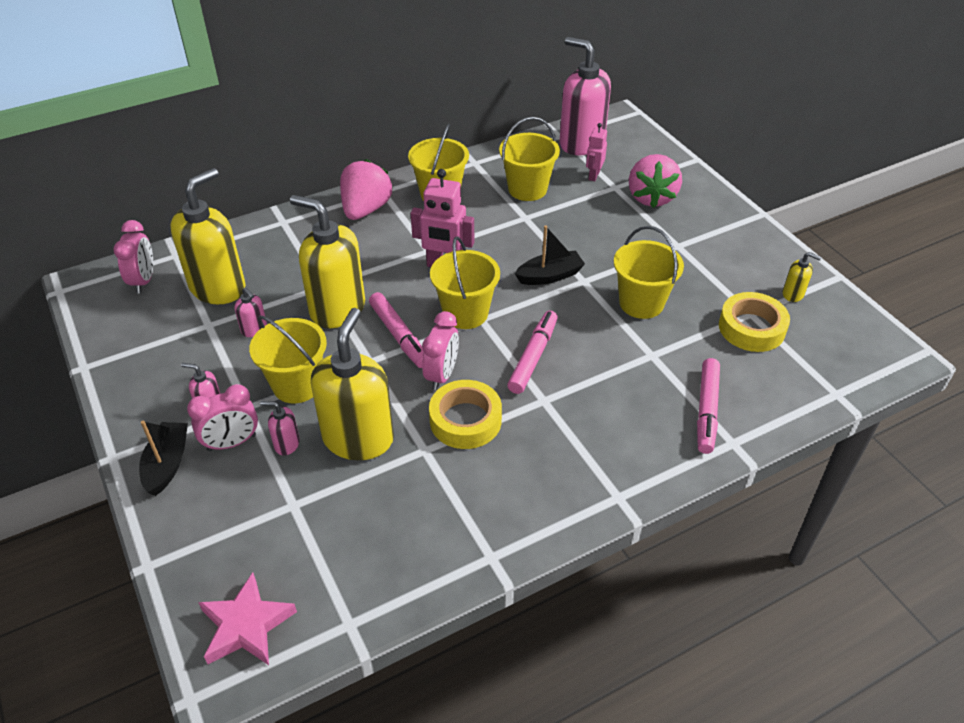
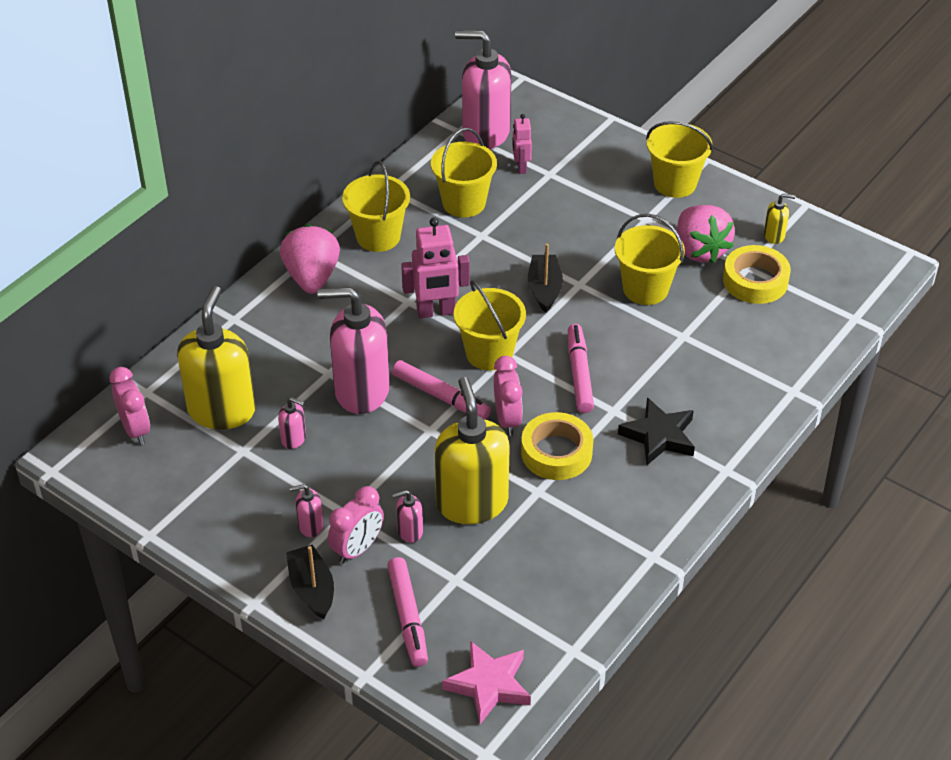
camera: 25 degrees left, 0 degrees up
yellow bucket [249,316,327,403] -> yellow bucket moved to [646,121,713,198]
yellow soap dispenser [290,195,365,329] -> pink soap dispenser [317,287,390,414]
black boat [515,225,585,285] -> black boat turned 45 degrees counterclockwise [528,244,563,313]
pink strawberry [629,154,682,208] -> pink strawberry moved to [677,205,735,263]
pink marker [697,358,720,454] -> pink marker moved to [387,557,428,667]
none -> black star [618,397,695,465]

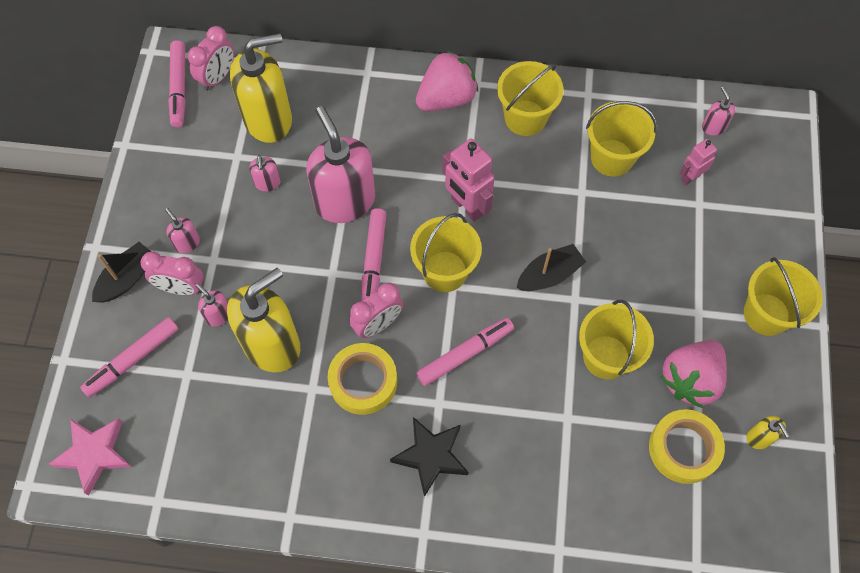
camera: 60 degrees right, 20 degrees up
pink soap dispenser [455,30,511,149] -> pink soap dispenser [702,87,735,136], size x0.43
none -> pink marker [168,40,186,127]

